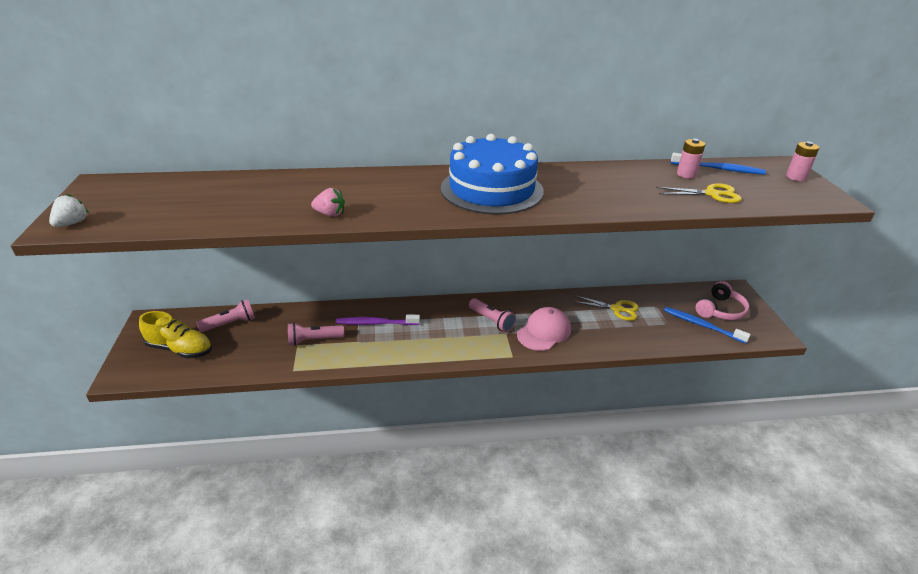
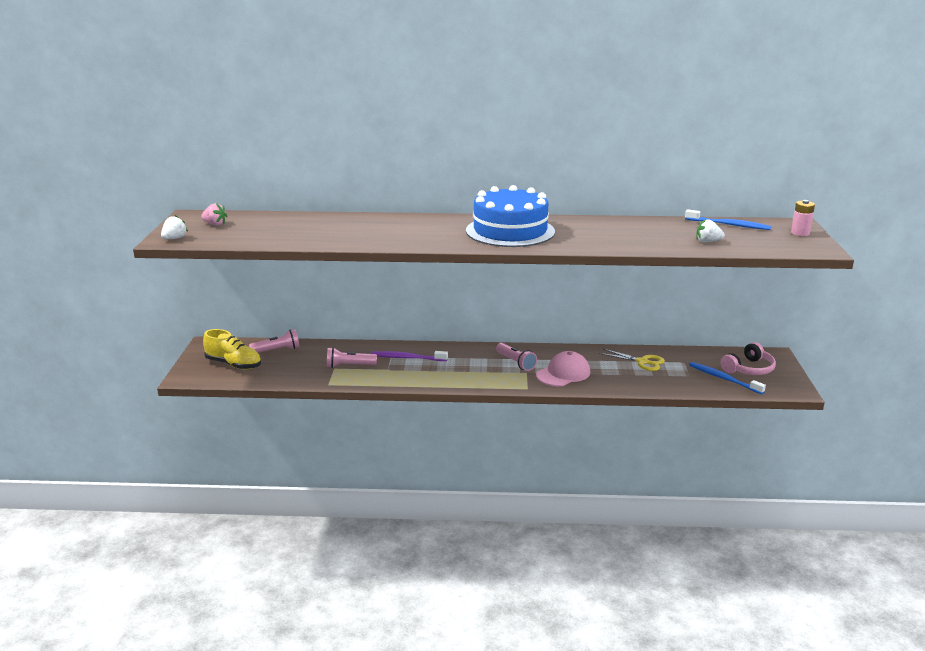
camera: 10 degrees right, 10 degrees down
pink strawberry [311,188,345,217] -> pink strawberry moved to [201,203,227,226]
yellow scissors [656,183,742,203] -> white strawberry [696,219,725,242]
pink battery [677,139,705,178] -> none

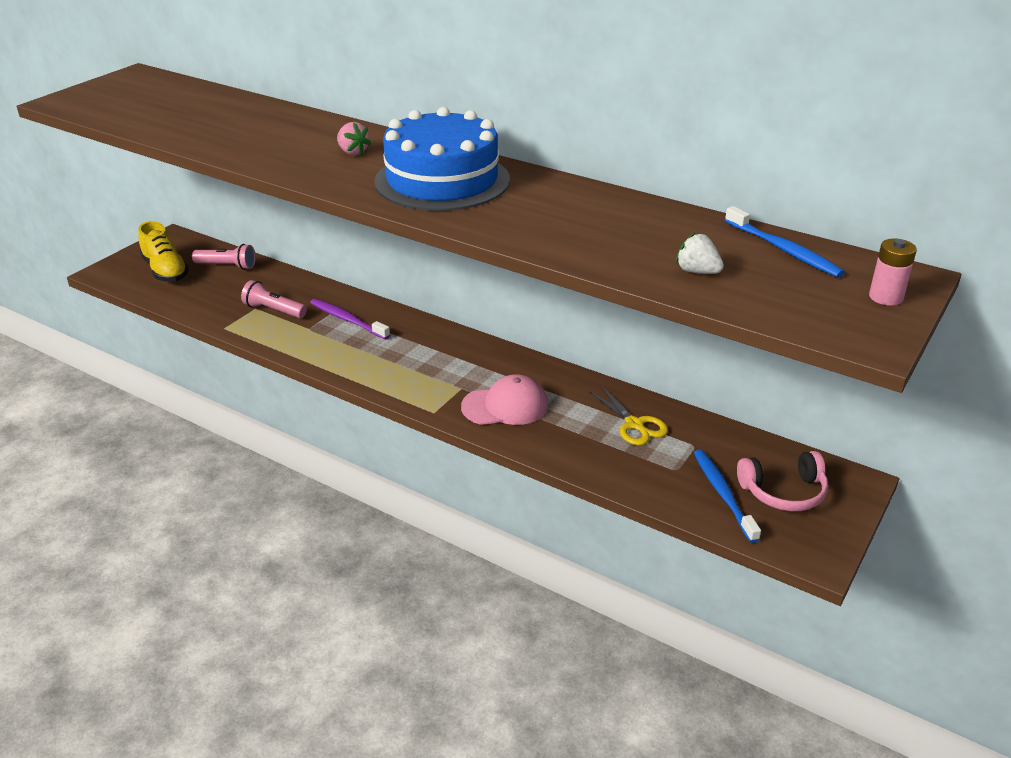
camera: 30 degrees right, 10 degrees up
white strawberry [161,215,188,239] -> none
pink strawberry [201,203,227,226] -> pink strawberry moved to [337,122,371,155]
pink flashlight [496,343,537,371] -> none

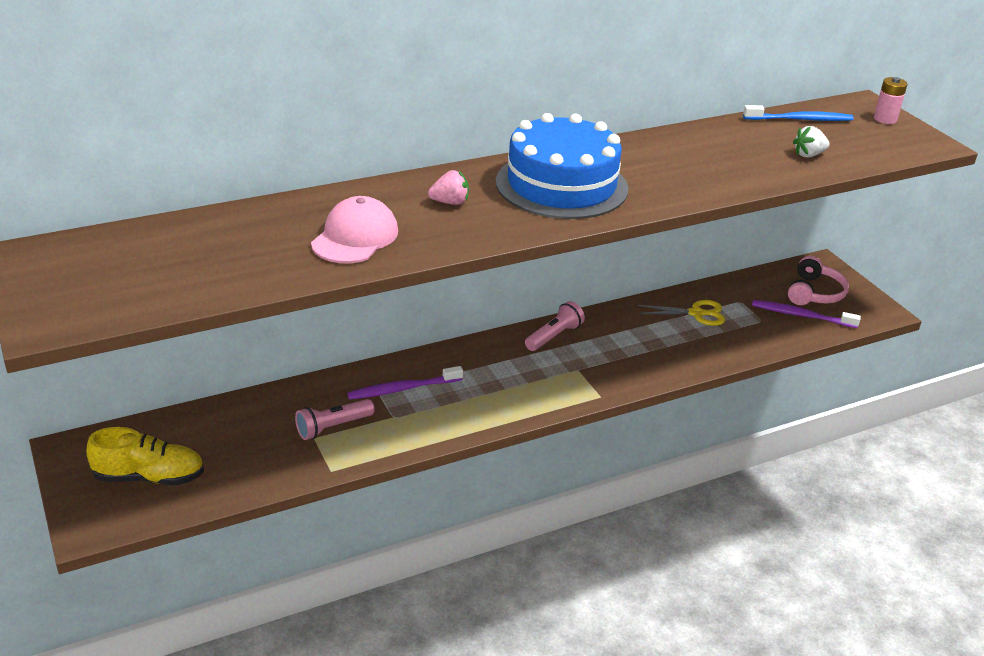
camera: 60 degrees left, 0 degrees up
pink flashlight [192,244,256,270] -> pink flashlight moved to [525,301,585,351]
pink cap [461,374,549,425] -> pink cap moved to [311,196,398,263]
blue toothbrush [694,450,761,543] -> purple toothbrush [752,300,861,328]

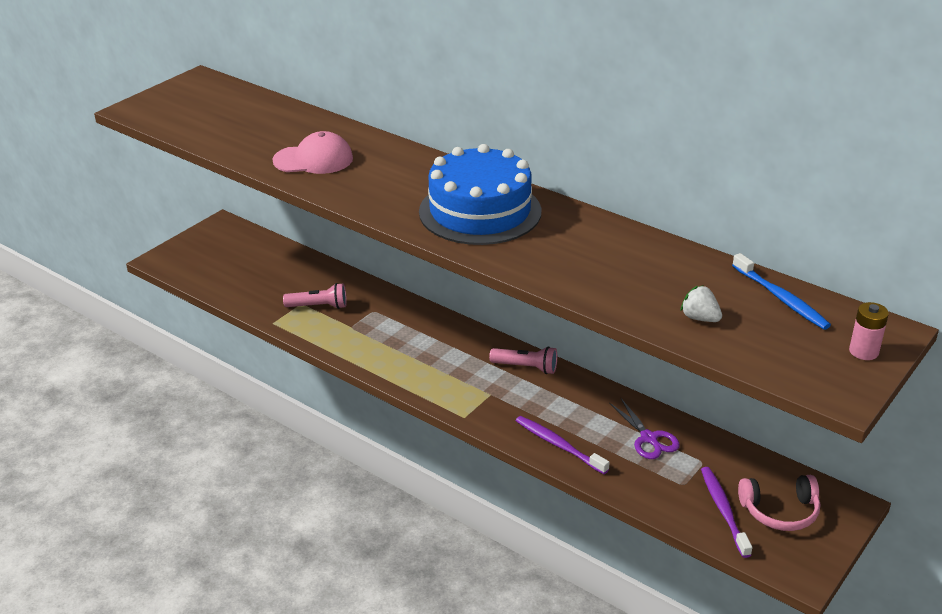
camera: 65 degrees right, 0 degrees up
yellow shoe [87,427,204,485] -> none
pink flashlight [295,399,375,440] -> pink flashlight turned 150 degrees clockwise [283,283,347,309]
purple toothbrush [347,366,463,400] -> purple toothbrush moved to [516,416,610,474]
pink strawberry [428,170,469,205] -> none
yellow scissors [637,300,725,326] -> purple scissors [609,398,680,459]

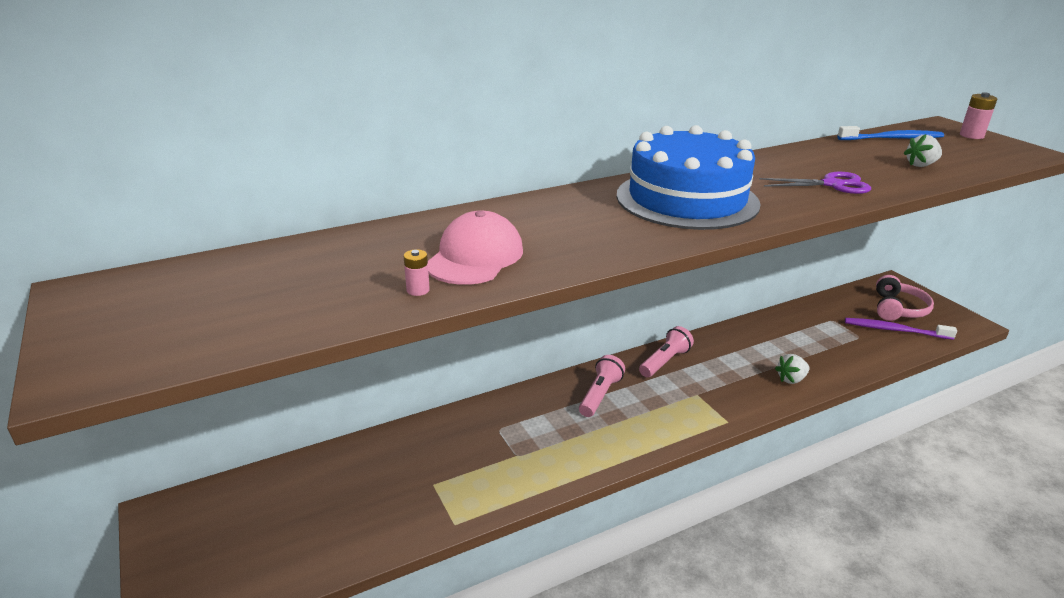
camera: 65 degrees left, 5 degrees down
pink flashlight [283,283,347,309] -> pink flashlight moved to [579,355,625,417]
purple toothbrush [516,416,610,474] -> white strawberry [775,354,810,384]
purple scissors [609,398,680,459] -> purple scissors moved to [760,172,871,194]
none -> pink battery [404,249,430,296]

